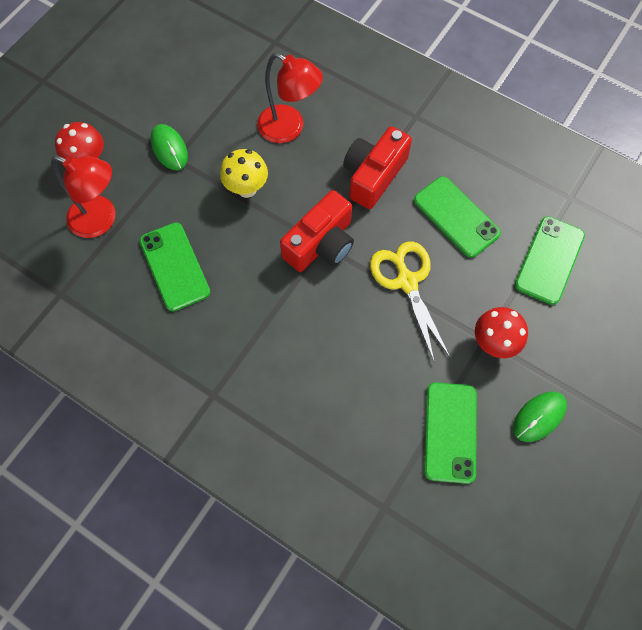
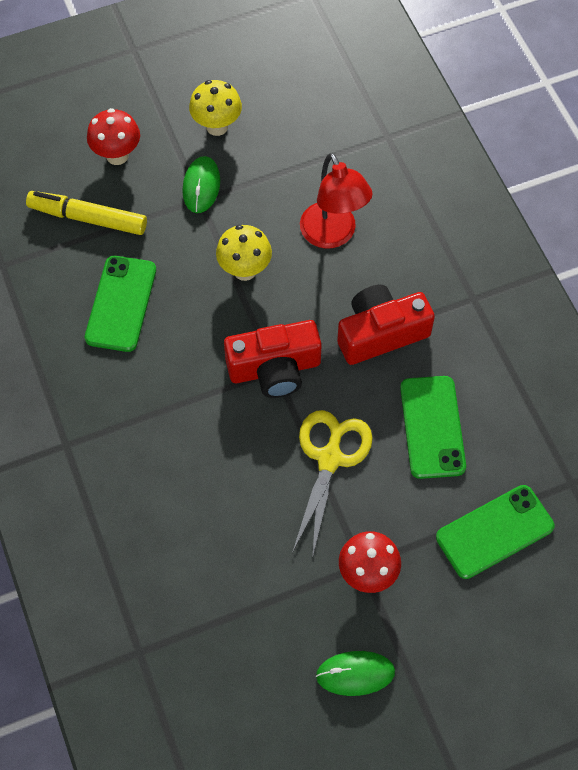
camera: 35 degrees right, 5 degrees down
red lamp [51,155,116,238] -> yellow marker [26,191,147,235]
green phone [424,382,477,484] -> none
none -> yellow mushroom [189,80,242,136]

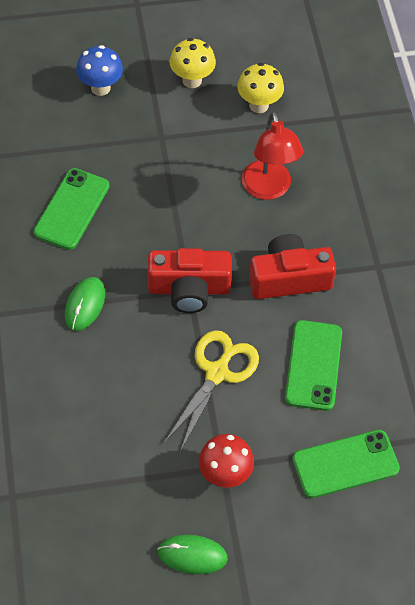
camera: 10 degrees right, 5 degrees down
yellow marker [26,191,147,235] -> none
red mushroom [87,108,140,165] -> blue mushroom [76,45,123,96]
green mouse [182,156,220,213] -> green mouse moved to [65,277,105,331]
yellow mushroom [216,225,272,281] -> yellow mushroom moved to [237,63,284,113]

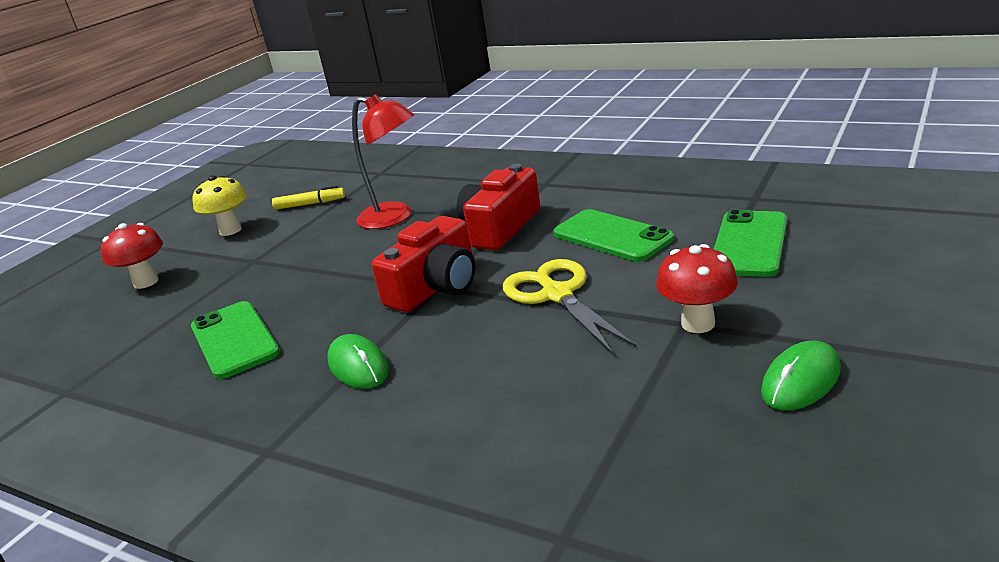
camera: 45 degrees left, 30 degrees down
blue mushroom [76,45,123,96] -> red mushroom [101,223,163,289]
yellow mushroom [237,63,284,113] -> yellow marker [272,186,345,210]

